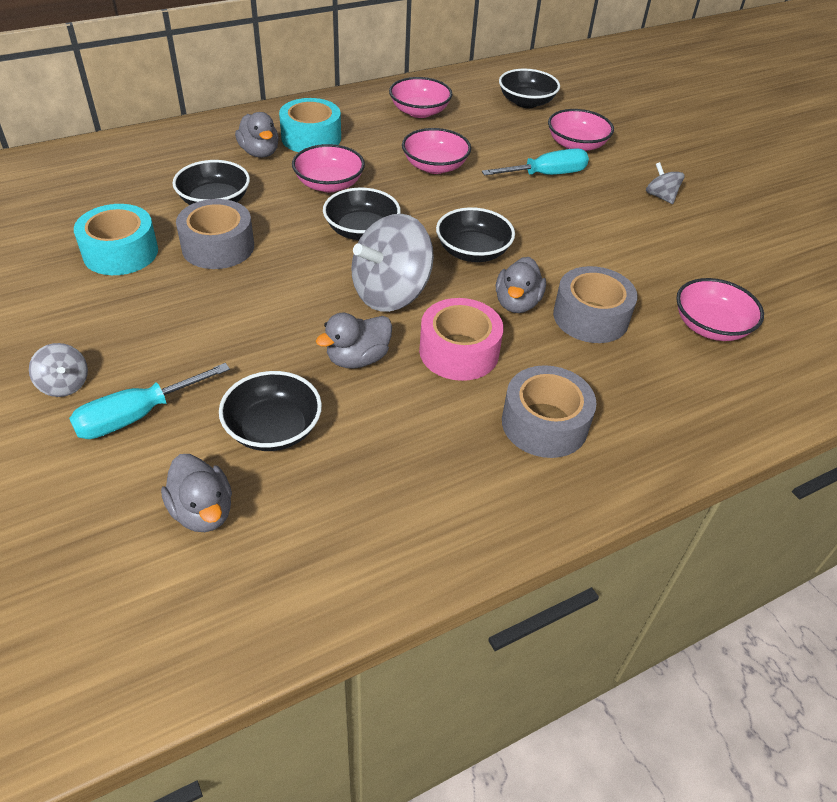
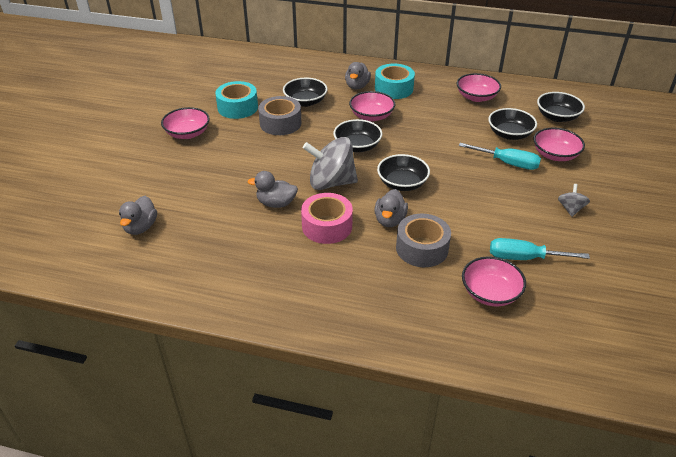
camera: 45 degrees right, 5 degrees down
grey spinning top [29,343,88,397] -> none
turquoise screwdriver [69,363,230,439] -> turquoise screwdriver moved to [490,238,590,260]
black bowl [219,371,322,451] -> black bowl moved to [488,108,537,140]
pink bowl [402,128,471,174] -> pink bowl moved to [161,107,210,139]
grey duck [496,257,546,313] -> grey duck turned 45 degrees counterclockwise [374,189,408,227]
grey tape [502,365,597,458] -> none

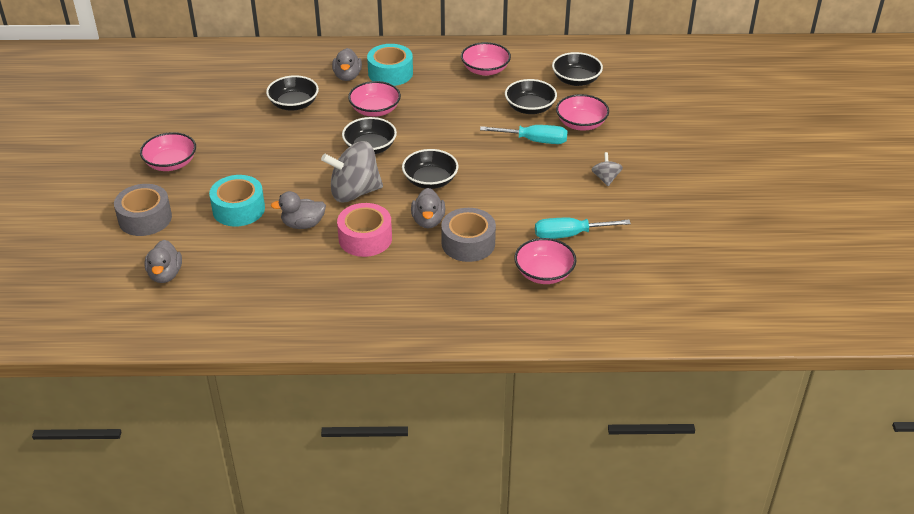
camera: 15 degrees left, 0 degrees up
turquoise tape [215,81,258,119] -> turquoise tape moved to [209,175,265,227]
grey tape [258,96,301,135] -> grey tape moved to [114,184,172,236]

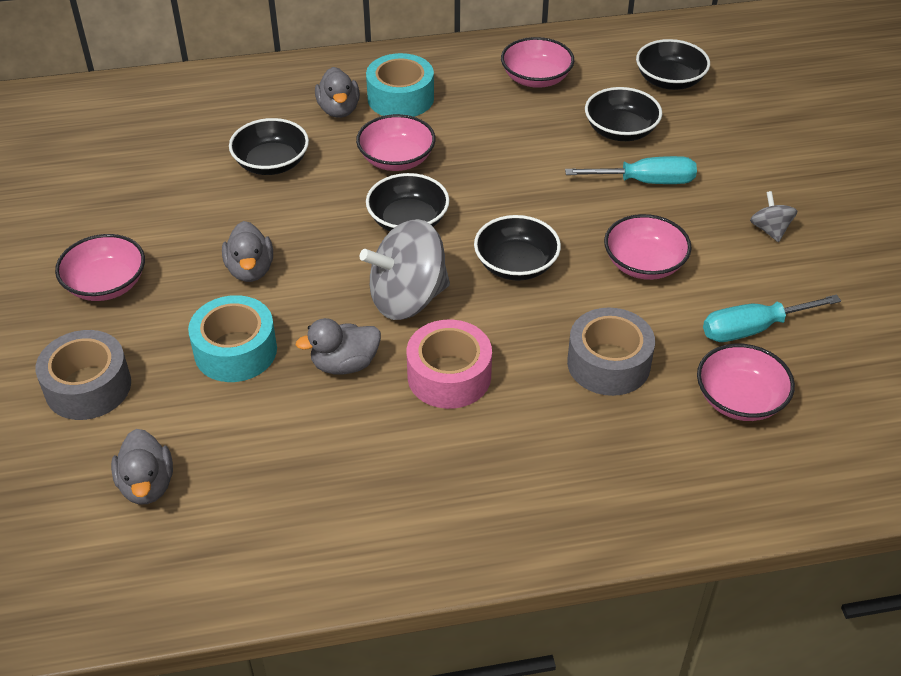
camera: 10 degrees left, 5 degrees up
grey duck [411,188,445,228] -> grey duck moved to [222,221,273,282]
pink bowl [556,94,609,131] -> pink bowl moved to [604,214,692,280]

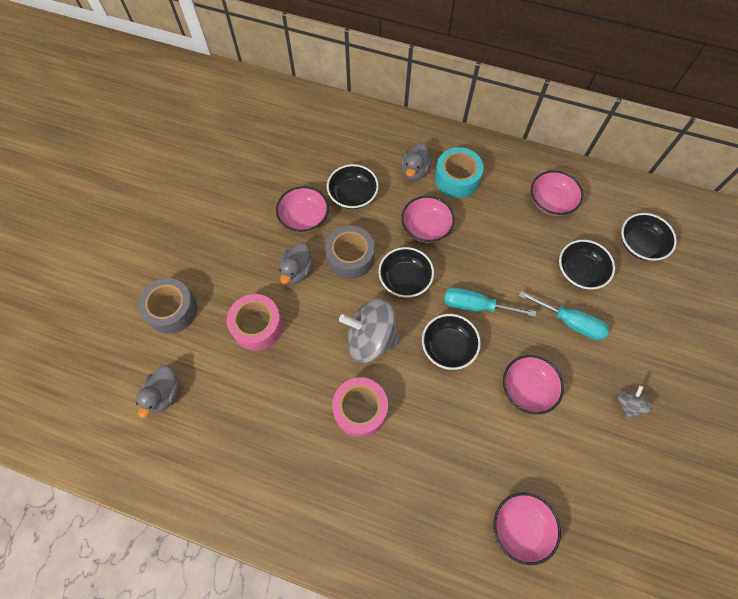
camera: 30 degrees right, 20 degrees up
pink bowl [55,234,145,301] -> pink bowl moved to [276,186,329,233]
turquoise tape [188,295,277,382] -> pink tape [227,294,283,351]
grey duck [296,318,381,375] -> none
grey tape [567,308,655,396] -> grey tape moved to [325,225,375,279]
turquoise screwdriver [703,294,841,342] -> turquoise screwdriver moved to [444,288,536,317]

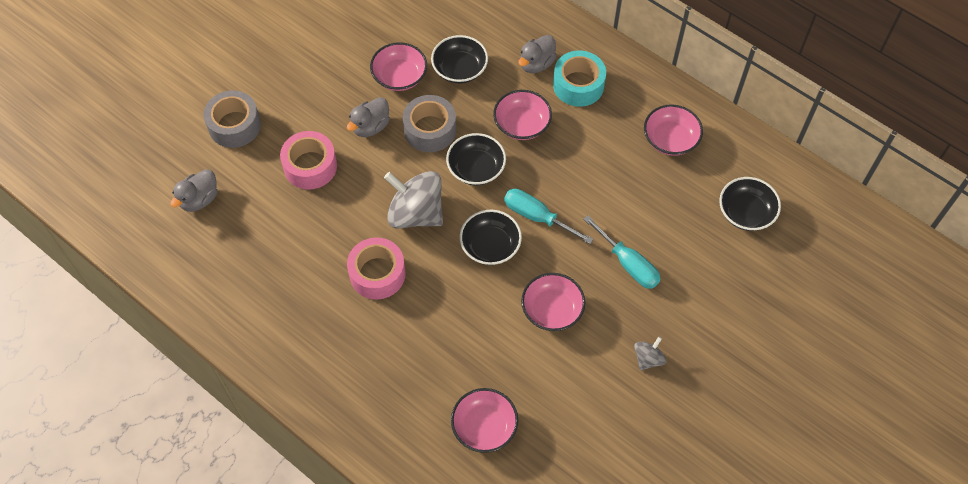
camera: 20 degrees right, 5 degrees down
black bowl [559,240,615,289] -> none

